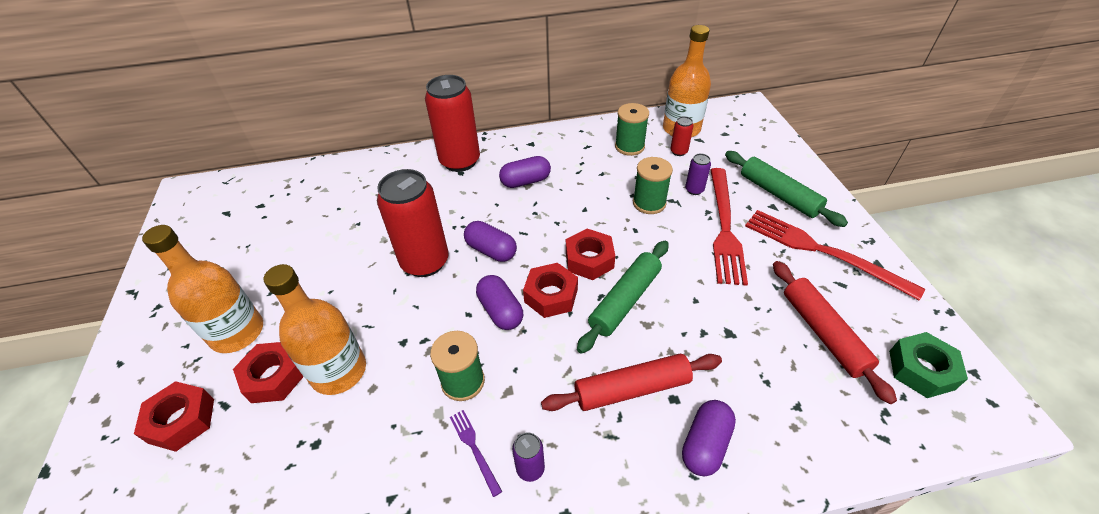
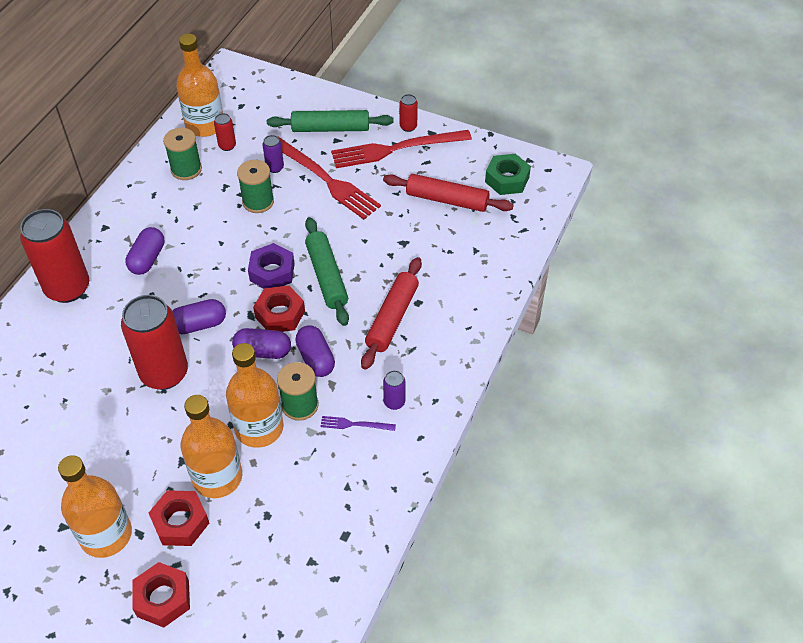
camera: 55 degrees left, 5 degrees up
red nut [566,229,615,280] -> purple nut [248,243,294,288]
purple capsule [682,400,736,477] -> purple capsule moved to [295,325,335,377]
none -> orange bottle [226,343,284,448]
none -> red can [400,94,418,132]

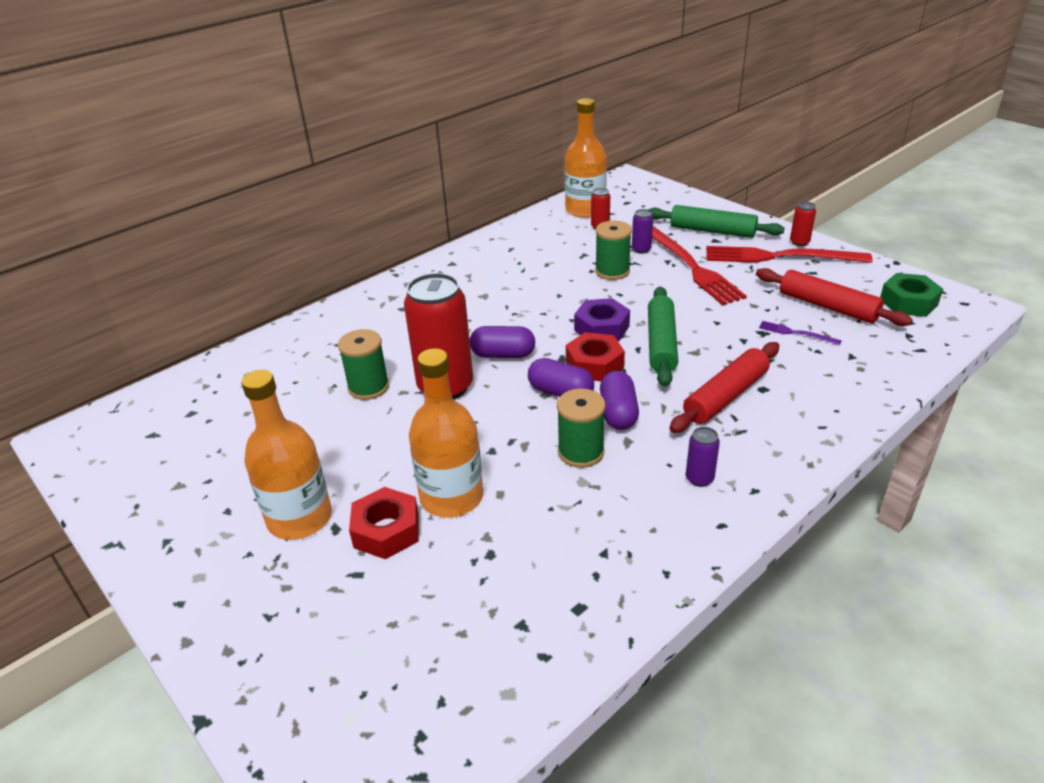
camera: 25 degrees right, 15 degrees down
red can [20,209,89,303] -> none
purple capsule [125,227,165,275] -> none
red nut [132,562,190,628] -> none
green spool [163,128,202,180] -> green spool moved to [338,329,389,400]
orange bottle [226,343,284,448] -> none
purple fork [320,416,396,431] -> purple fork moved to [759,321,842,345]

